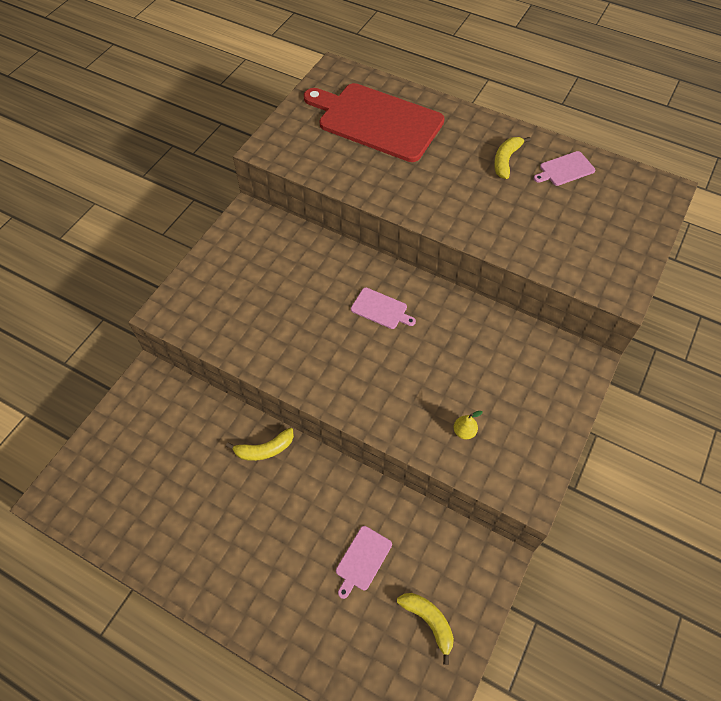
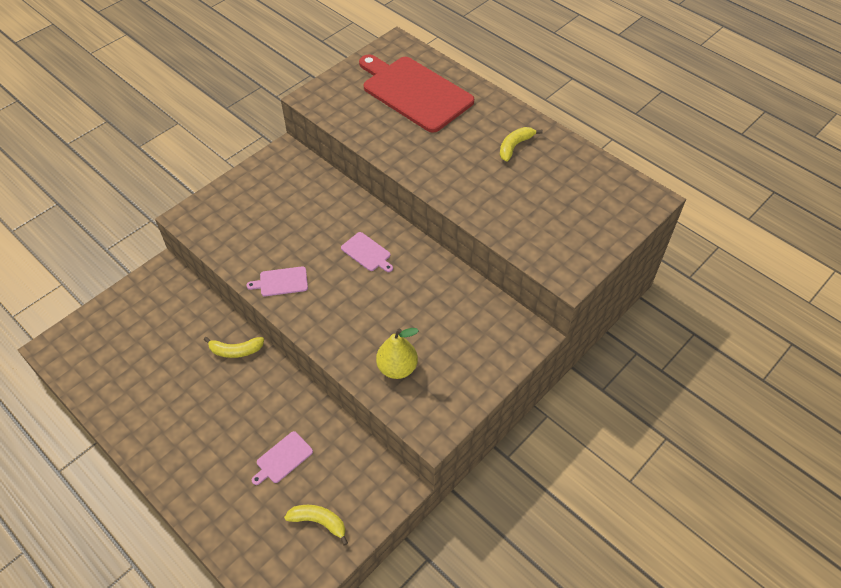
camera: 15 degrees right, 5 degrees down
yellow banana [397,593,454,665] -> yellow banana turned 45 degrees counterclockwise [284,505,348,546]
yellow pear [454,411,483,439] -> yellow pear [376,328,419,379], size x1.91
pink cutting board [534,151,595,186] -> pink cutting board moved to [246,266,308,296]

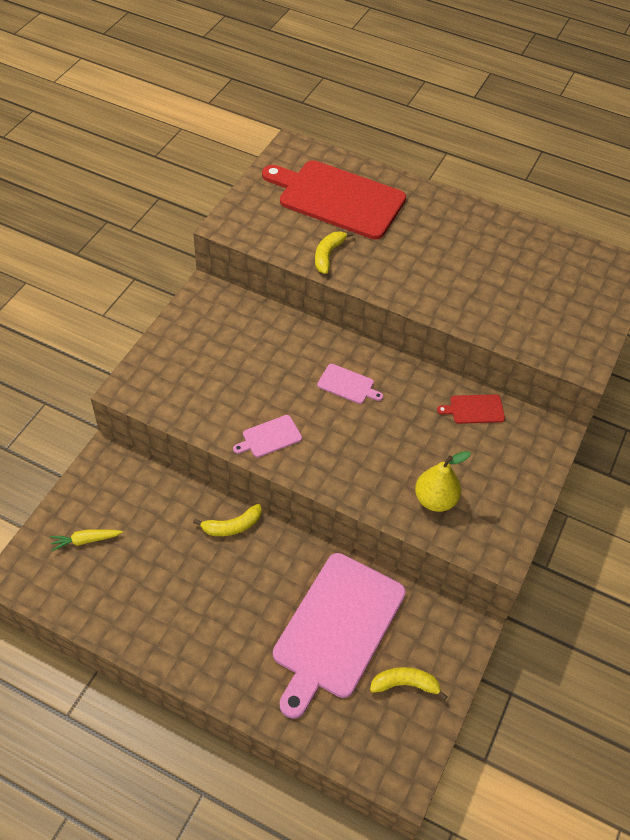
camera: 20 degrees left, 0 degrees up
pink cutting board [252,431,313,485] -> pink cutting board [273,553,406,719], size x2.41
yellow banana [500,127,543,162] -> yellow banana moved to [315,231,354,274]
none -> yellow carrot [50,529,123,551]
none -> red cutting board [437,394,505,424]

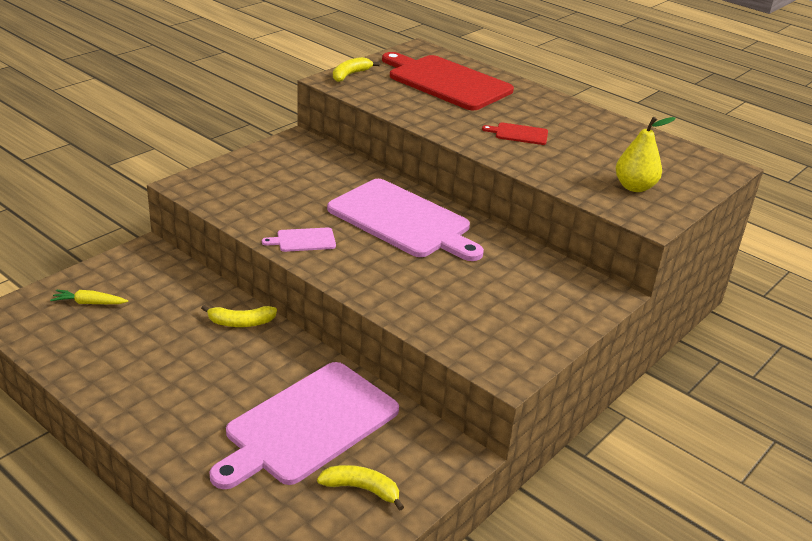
camera: 15 degrees right, 20 degrees down
yellow banana [315,231,354,274] -> yellow banana moved to [333,57,380,82]
pink cutting board [317,364,383,404] -> pink cutting board [327,179,484,261], size x2.41
yellow pear [415,451,471,512] -> yellow pear moved to [615,117,676,192]
red cutting board [437,394,505,424] -> red cutting board moved to [482,123,548,145]

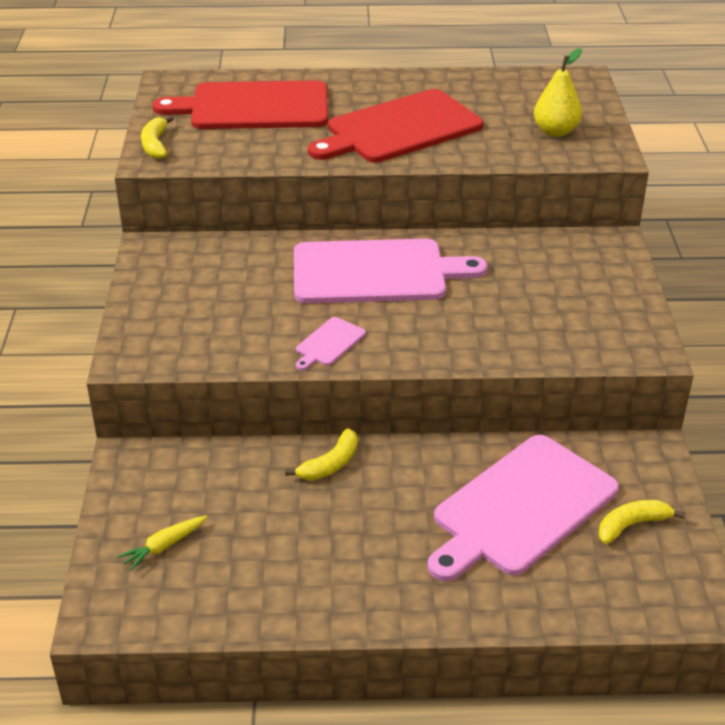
camera: 40 degrees left, 5 degrees up
pink cutting board [209,362,399,489] -> pink cutting board turned 45 degrees clockwise [427,435,619,581]
red cutting board [482,123,548,145] -> red cutting board [308,89,484,162], size x2.41

